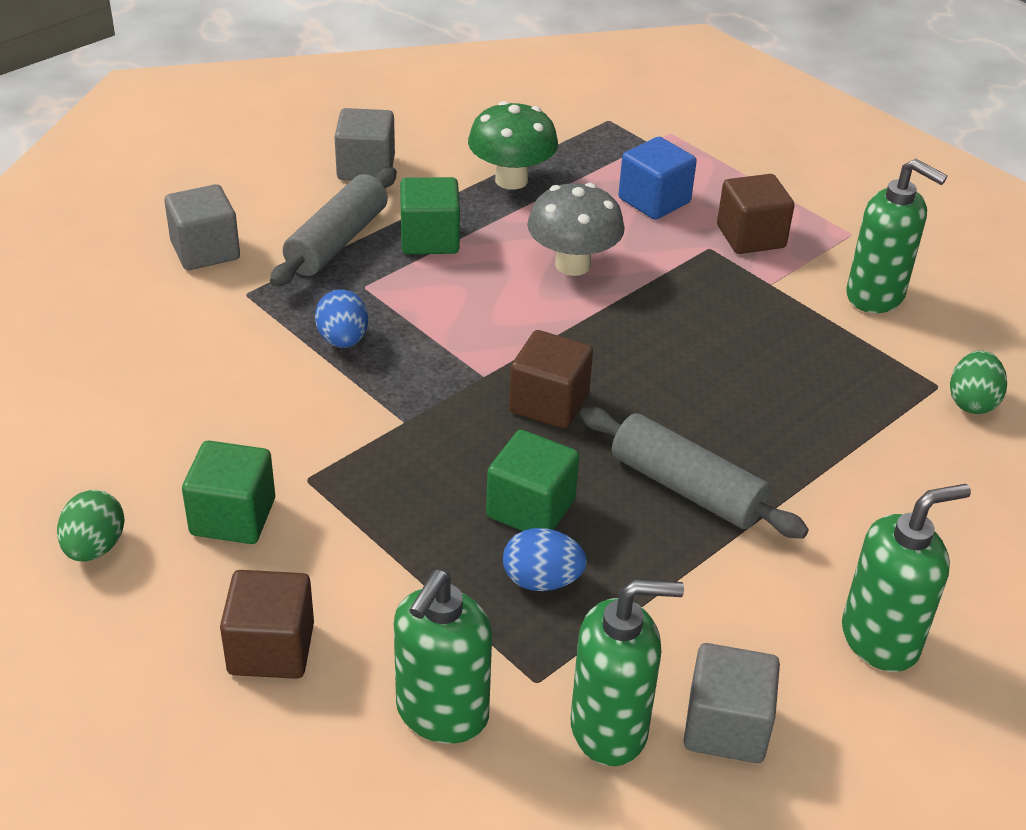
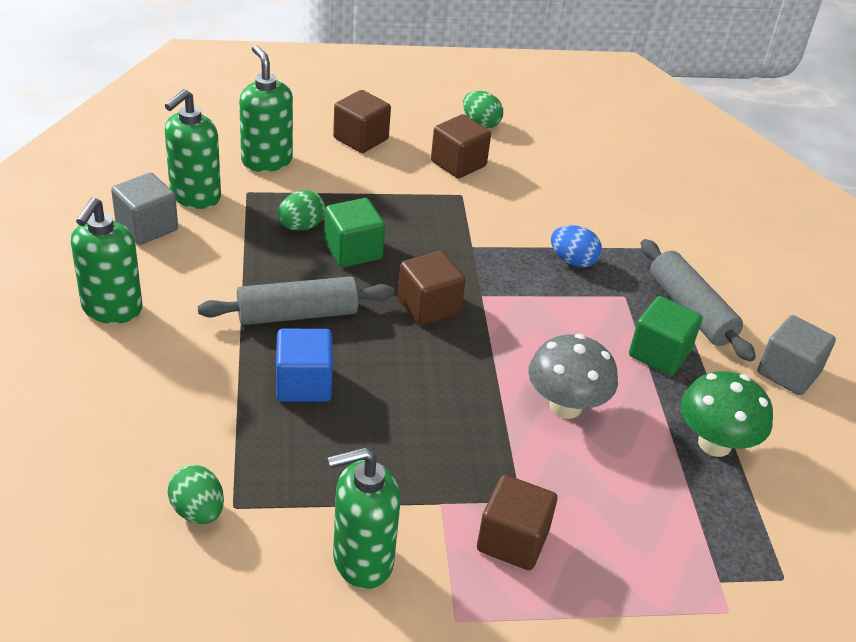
camera: 125 degrees right, 0 degrees up
grey cube [164,184,240,270] -> none
green cube [182,441,275,544] -> brown cube [431,114,491,179]
blue egg [503,528,587,591] -> green egg [277,190,325,231]
blue cube [618,137,697,220] -> blue cube moved to [276,328,333,402]

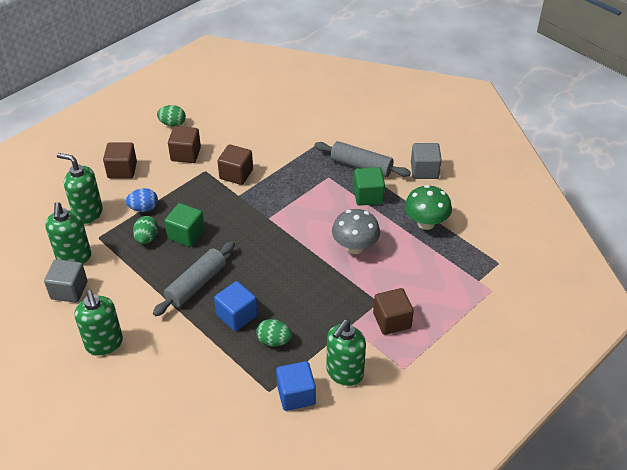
camera: 35 degrees left, 5 degrees up
green egg [168,465,224,524] -> green egg moved to [256,319,292,346]
brown cube [398,251,465,326] -> brown cube moved to [218,144,253,185]
blue egg [551,225,602,267] -> blue egg moved to [126,188,158,212]
none -> blue cube [276,361,316,411]

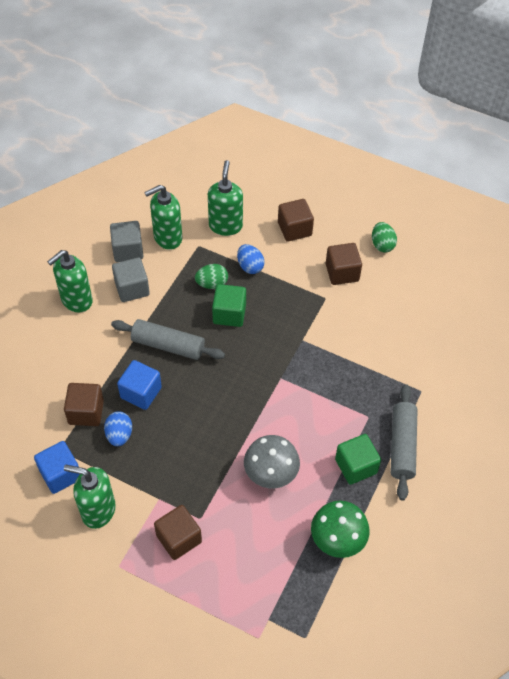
camera: 70 degrees right, 10 degrees up
brown cube [218,144,253,185] -> brown cube moved to [64,383,104,426]
green egg [256,319,292,346] -> blue egg [104,411,132,446]
grey cube [411,143,442,179] -> grey cube moved to [112,257,150,302]

